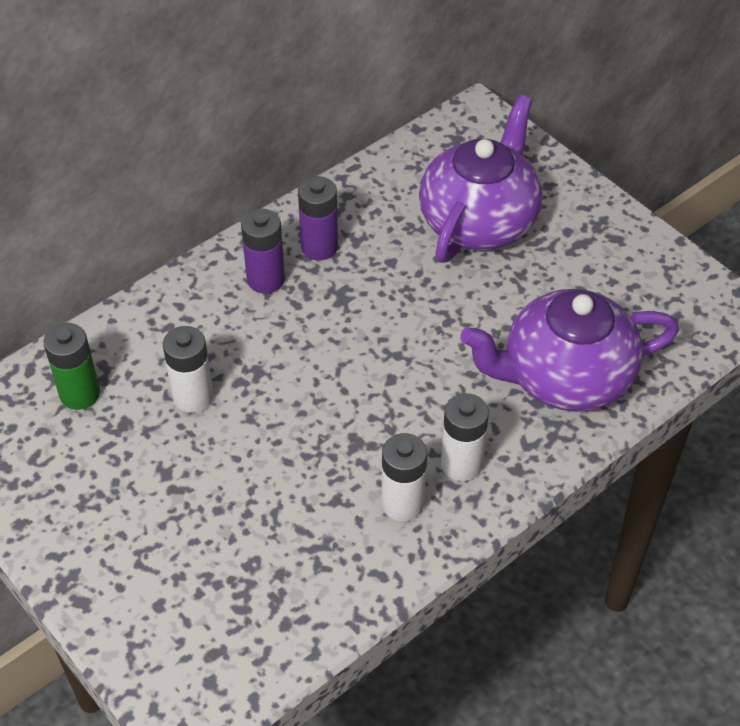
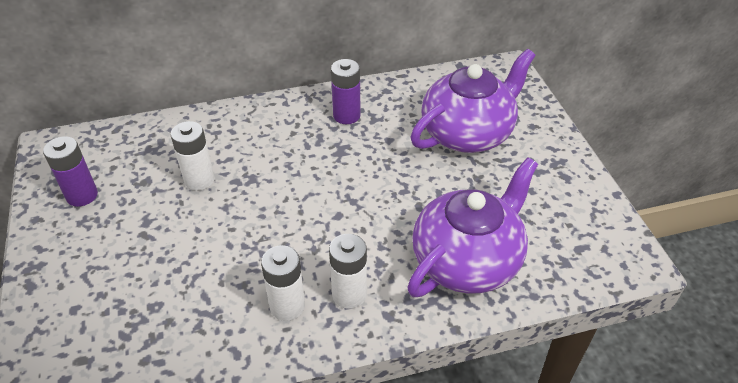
camera: 25 degrees right, 5 degrees down
green battery [43,323,100,410] -> none
purple battery [241,209,285,293] -> purple battery moved to [43,136,98,207]
purple teapot [460,289,679,412] -> purple teapot turned 120 degrees clockwise [407,157,538,297]

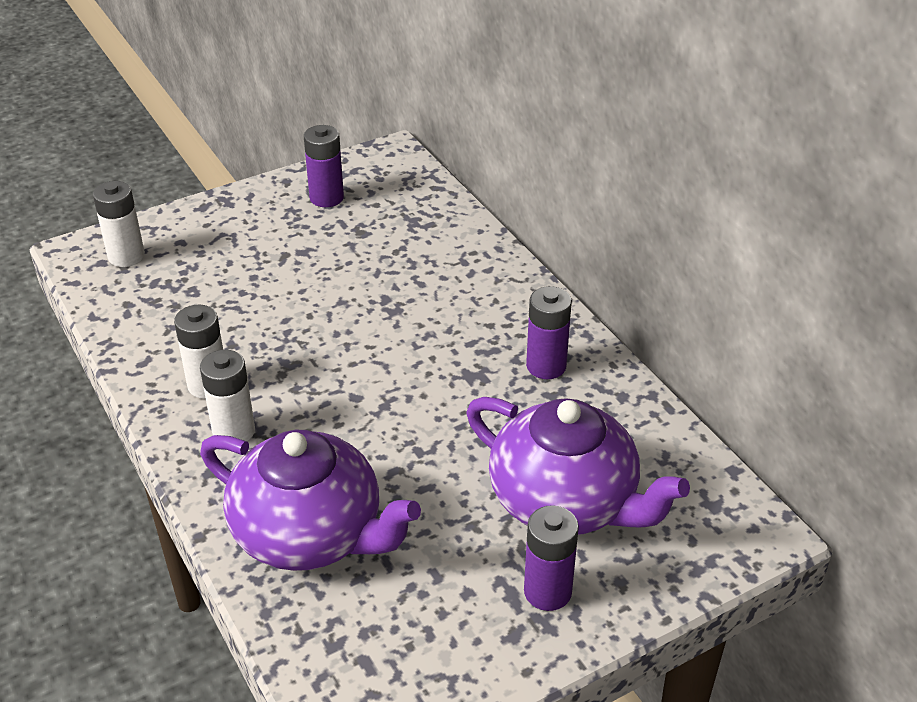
camera: 75 degrees right, 5 degrees down
white battery [171,121,214,191] -> white battery moved to [93,181,145,267]
none -> purple battery [524,505,579,611]

